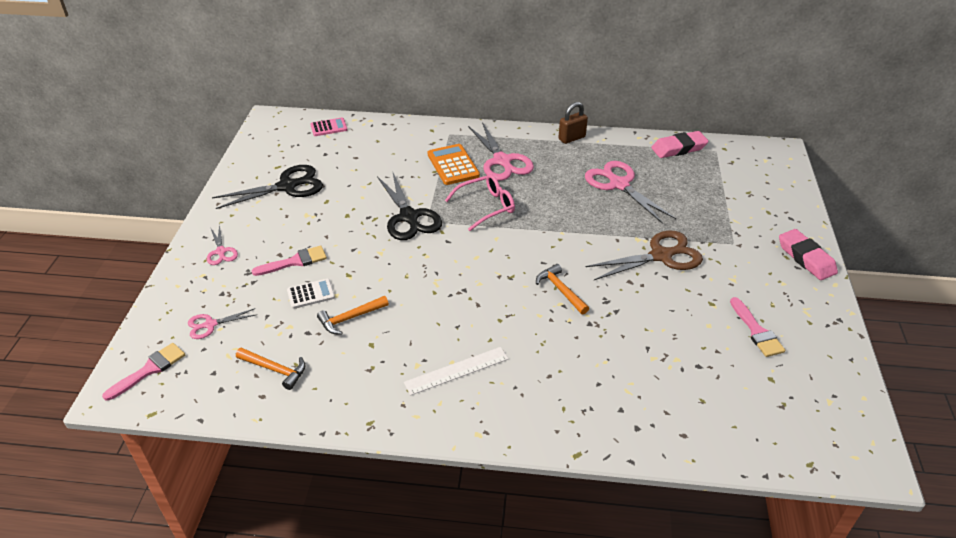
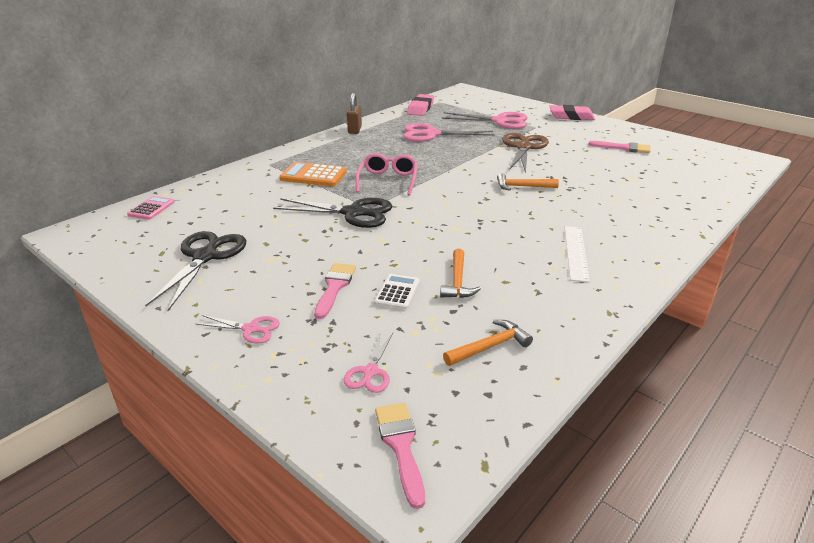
camera: 55 degrees left, 10 degrees down
pink scissors [468,122,534,181] -> pink scissors moved to [441,112,528,129]

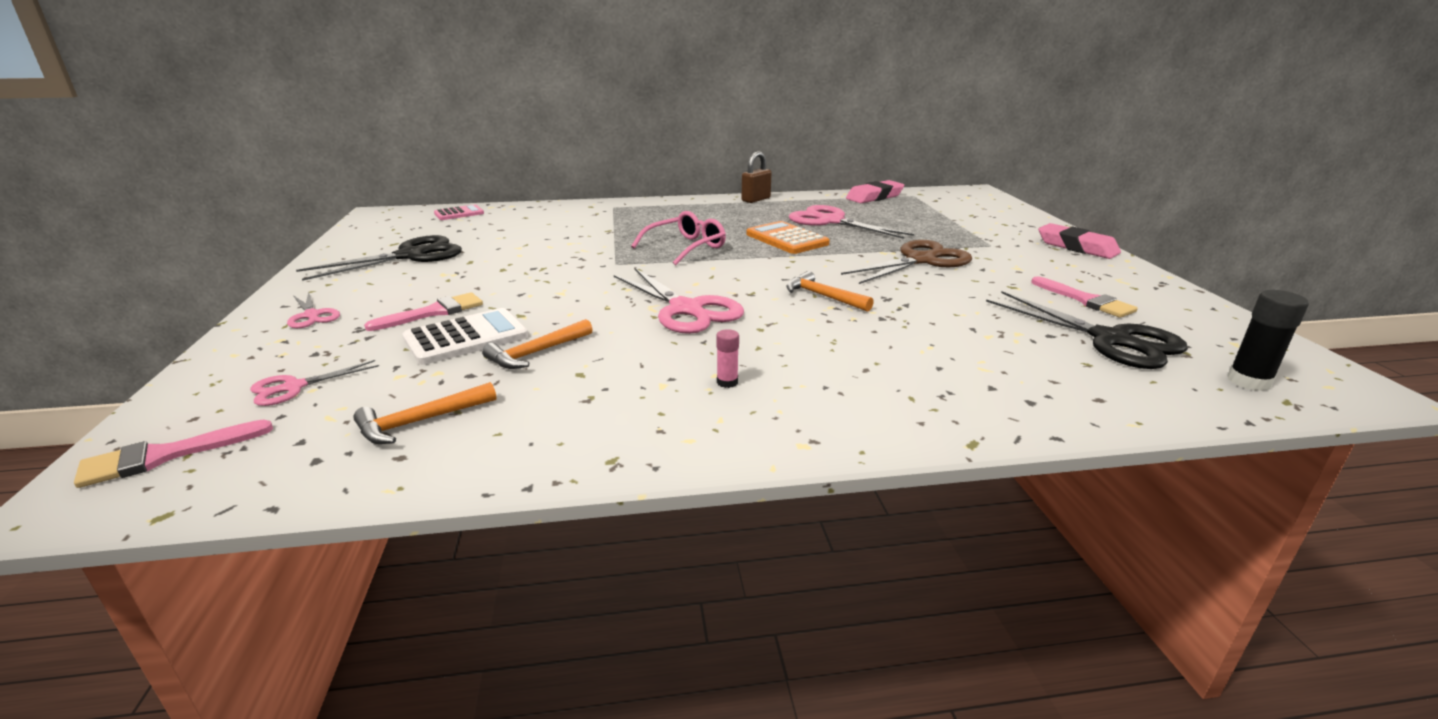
camera: 40 degrees right, 5 degrees down
black scissors [273,198,392,228] -> black scissors moved to [986,291,1188,369]
orange calculator [279,162,347,187] -> orange calculator moved to [746,221,830,254]
white calculator [374,274,419,310] -> white calculator [402,308,528,365], size x1.58
pink brush [375,403,425,509] -> pink brush turned 150 degrees counterclockwise [74,419,273,488]
pink scissors [441,112,528,129] -> pink scissors moved to [614,268,744,334]
orange hammer [443,320,533,366] -> orange hammer turned 135 degrees clockwise [353,382,496,444]
white ruler [565,226,590,282] -> pink glue stick [716,329,739,388]
none -> black glue stick [1227,290,1309,391]

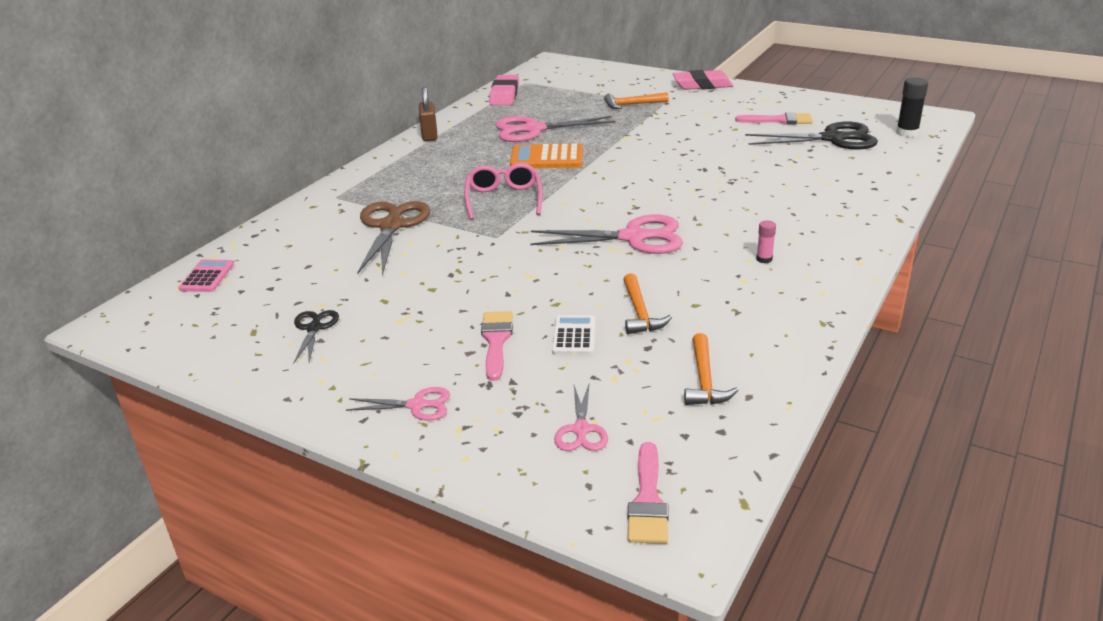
camera: 50 degrees left, 5 degrees up
black scissors [296,235,462,281] -> black scissors [294,310,339,363], size x0.53
white calculator [402,308,528,365] -> white calculator [552,315,595,355], size x0.63
orange hammer [786,271,874,312] -> orange hammer moved to [604,92,669,109]
brown scissors [841,240,972,284] -> brown scissors moved to [357,201,430,275]

